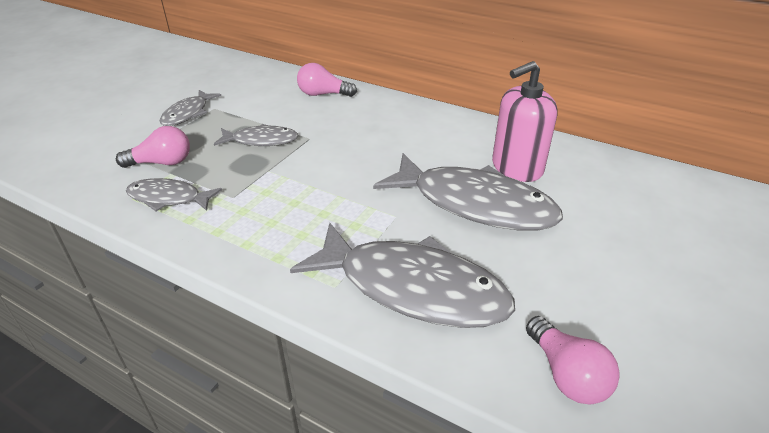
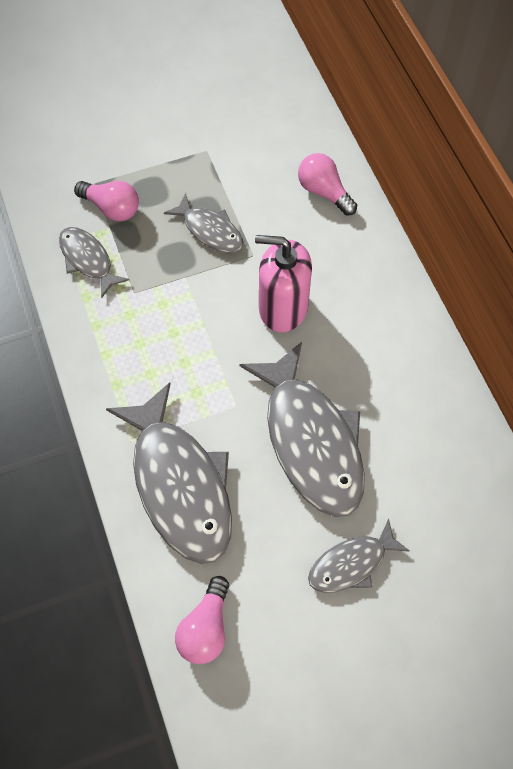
camera: 40 degrees right, 25 degrees up
grey fish [160,90,221,126] -> grey fish moved to [308,519,410,593]
pink soap dispenser [492,61,558,182] -> pink soap dispenser moved to [255,235,312,332]

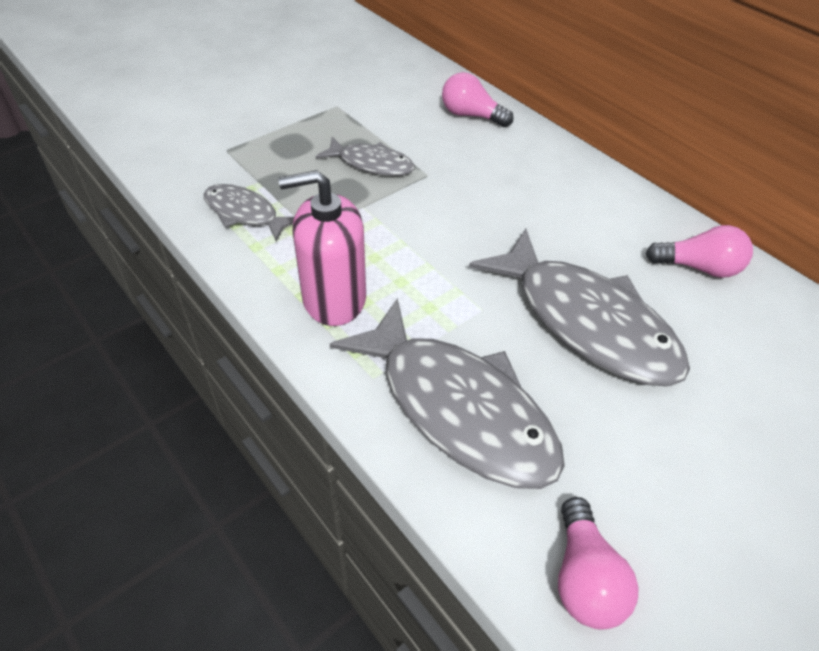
camera: 20 degrees left, 15 degrees down
pink light bulb [74,181,139,221] -> pink light bulb moved to [646,225,753,278]
pink soap dispenser [255,235,312,332] -> pink soap dispenser moved to [278,170,366,326]
grey fish [308,519,410,593] -> none

